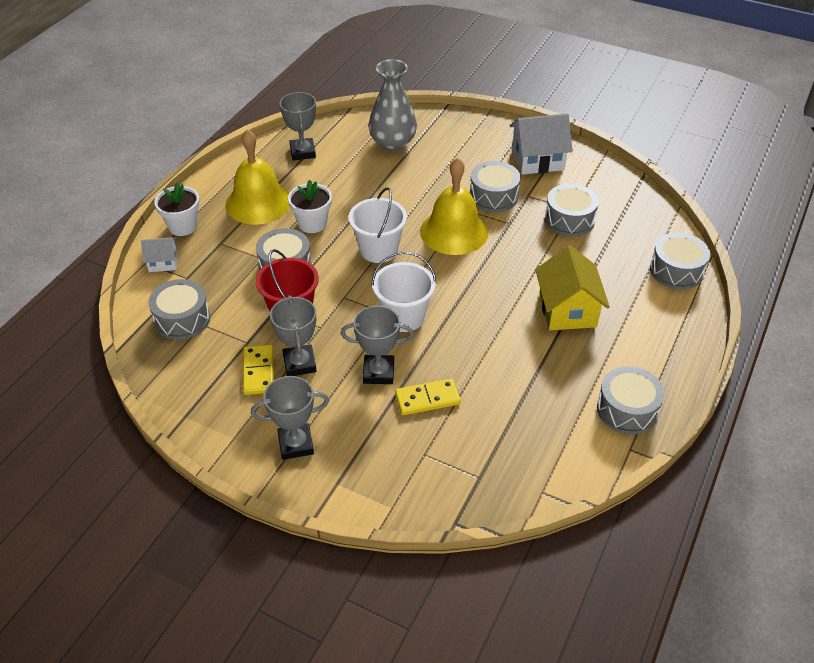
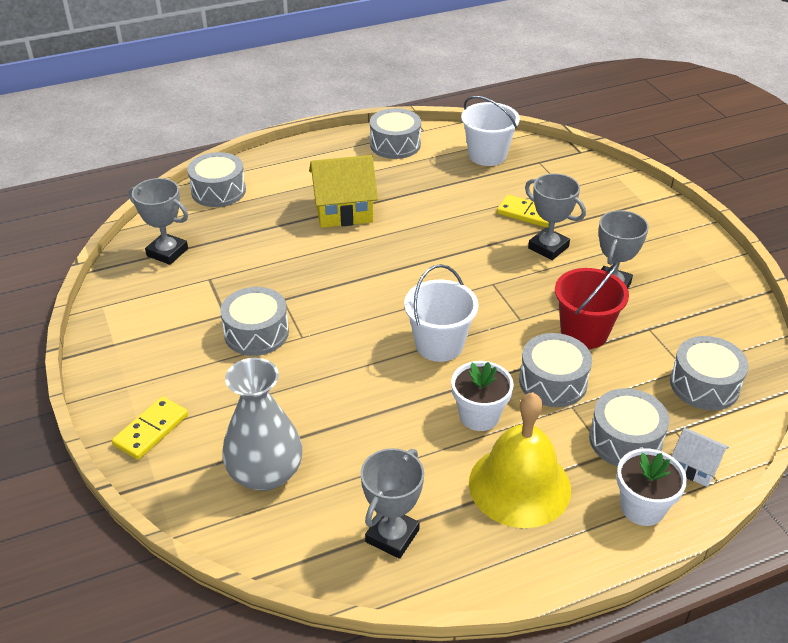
camera: 140 degrees left, 5 degrees down
yellow domino [243,344,274,395] -> yellow domino moved to [112,396,188,460]
grey trophy [251,376,329,460] -> grey trophy moved to [129,178,188,265]
white bucket [371,251,436,332] -> white bucket moved to [461,96,520,166]
yellow bell [420,158,489,255] -> none
white house [510,113,573,175] -> none
yellow house [535,245,610,330] -> yellow house turned 45 degrees clockwise [309,155,378,228]
grey drum [545,183,599,236] -> grey drum moved to [589,388,669,467]

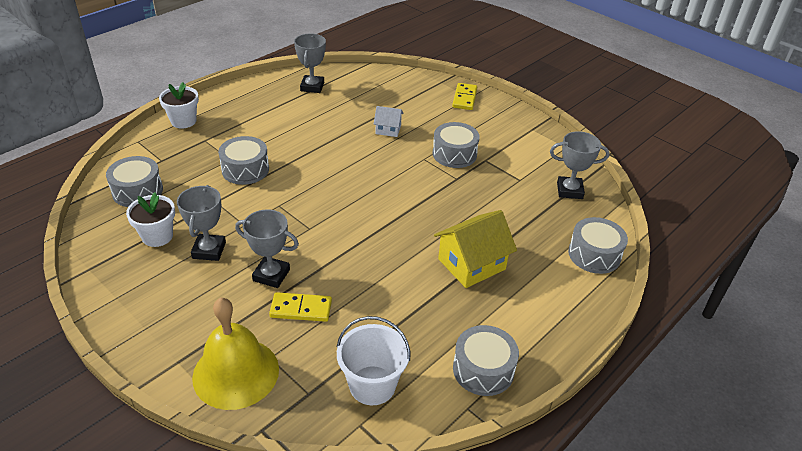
camera: 155 degrees right, 0 degrees up
grey vase [222,358,302,491] -> none
white bucket [404,264,479,362] -> none
white flower pot [451,361,514,431] -> white flower pot moved to [126,192,175,247]
yellow bell [469,392,571,528] -> yellow bell moved to [192,298,279,410]
red bucket [555,262,629,349] -> none
grey drum [589,388,669,467] -> none
white house [672,428,729,487] -> white house moved to [374,106,404,137]

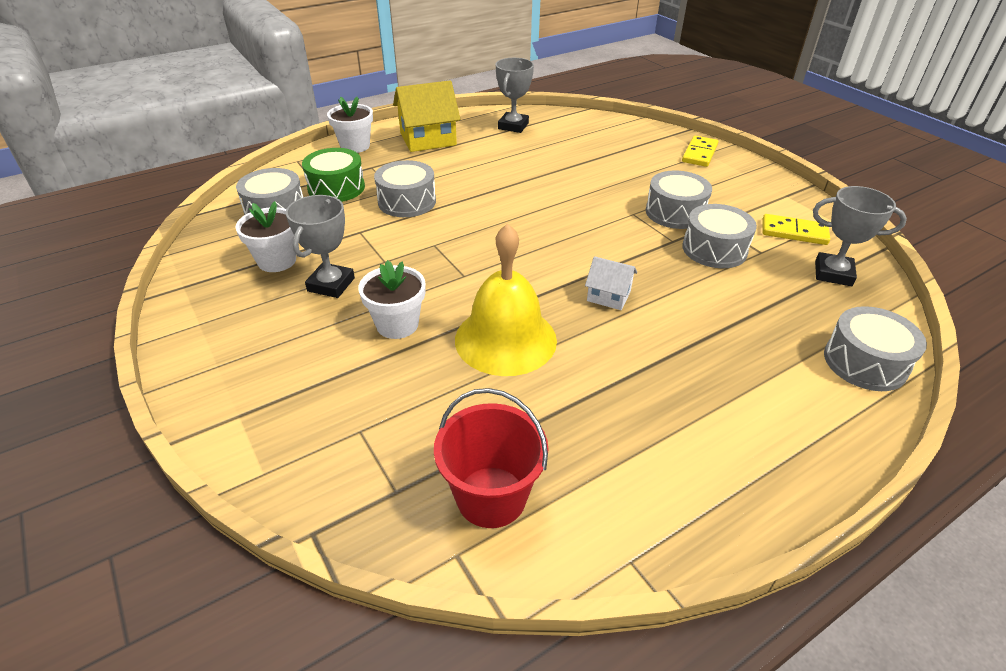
camera: 15 degrees right, 0 degrees up
yellow bell [192,298,279,410] -> yellow bell moved to [455,223,557,376]
grey trophy [235,210,299,288] -> white flower pot [359,260,426,339]
yellow domino [269,292,332,322] -> yellow domino moved to [762,214,830,245]
white bucket [337,316,410,405] -> red bucket [434,388,549,528]
white house [374,106,404,137] -> white house moved to [585,256,637,310]
yellow house [434,210,517,288] -> yellow house moved to [393,80,461,152]
grey drum [453,325,519,396] -> grey drum moved to [682,204,757,268]
none -> green drum [302,148,365,202]

